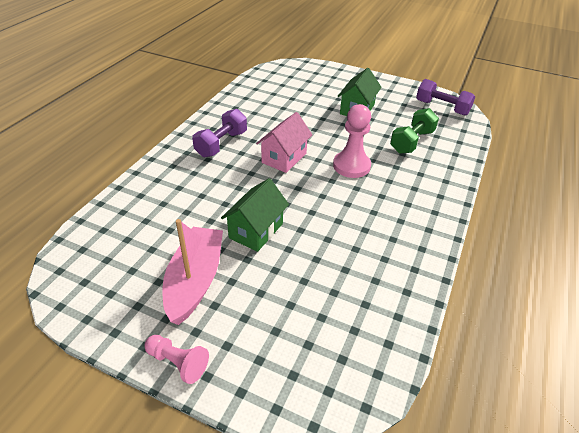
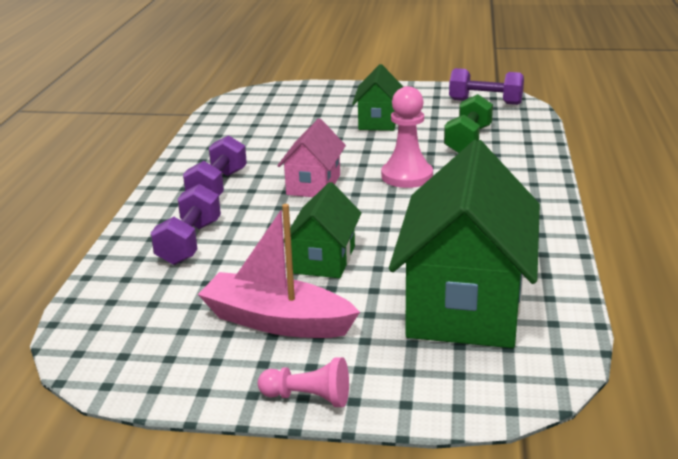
camera: 15 degrees left, 15 degrees down
pink boat [163,219,223,325] -> pink boat turned 60 degrees counterclockwise [198,204,360,338]
none -> purple dumbbell [151,184,221,265]
none -> green house [389,140,540,348]

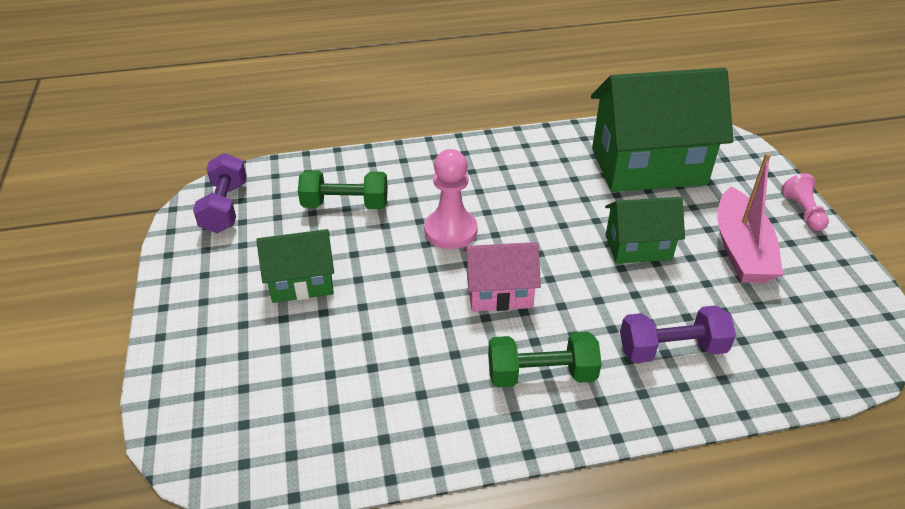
camera: 110 degrees left, 15 degrees up
purple dumbbell [183,135,247,196] -> green dumbbell [488,332,602,388]

